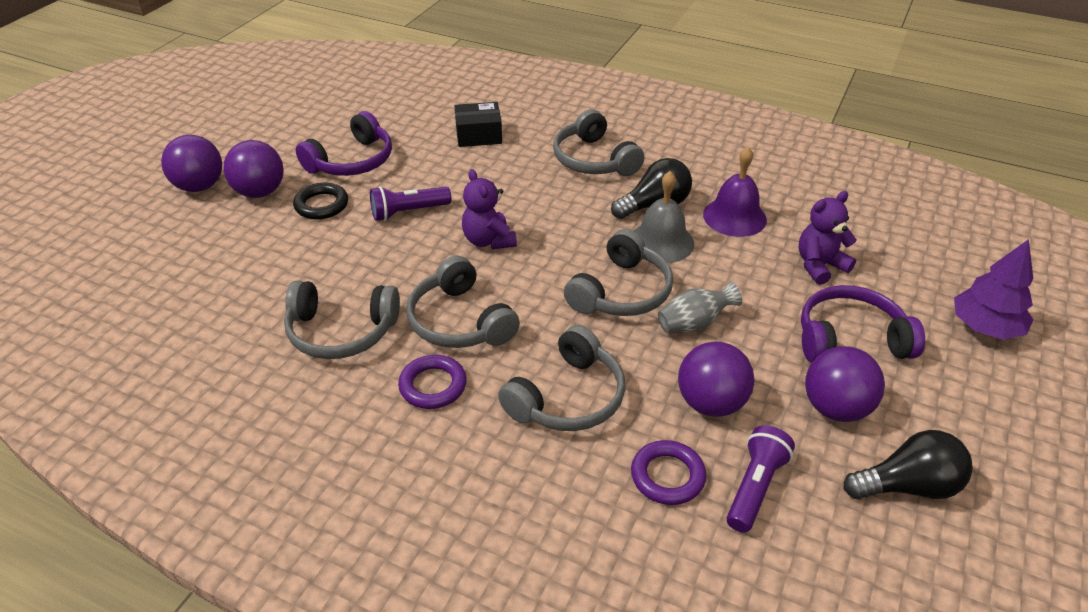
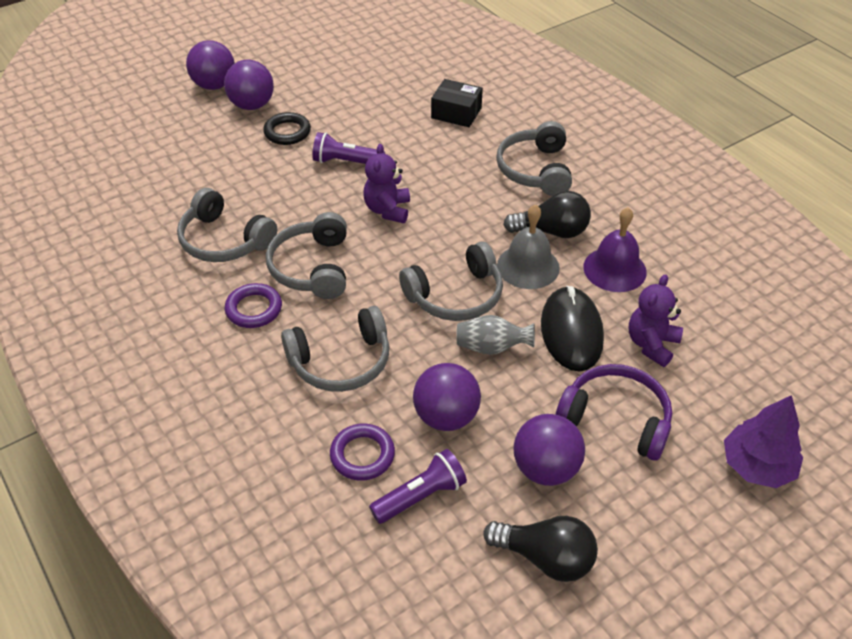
camera: 30 degrees right, 5 degrees up
purple headphones [296,111,392,176] -> none
purple teddy bear [799,191,857,285] -> purple teddy bear turned 60 degrees counterclockwise [629,274,683,367]
none -> black mouse [541,286,604,372]

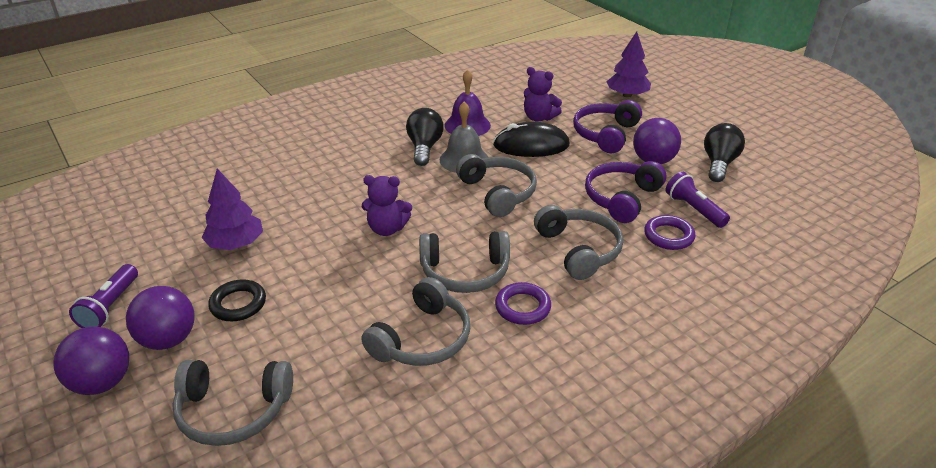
camera: 90 degrees left, 10 degrees down
purple flashlight [312,132,385,164] -> purple flashlight moved to [69,264,138,328]
purple ball [413,363,481,431] -> purple headphones [585,161,666,223]
black box [431,79,483,127] -> none
grey vase [456,315,535,355] -> none
grey headphones [496,121,572,196] -> grey headphones moved to [172,360,293,446]
none -> purple tree [201,169,263,250]

